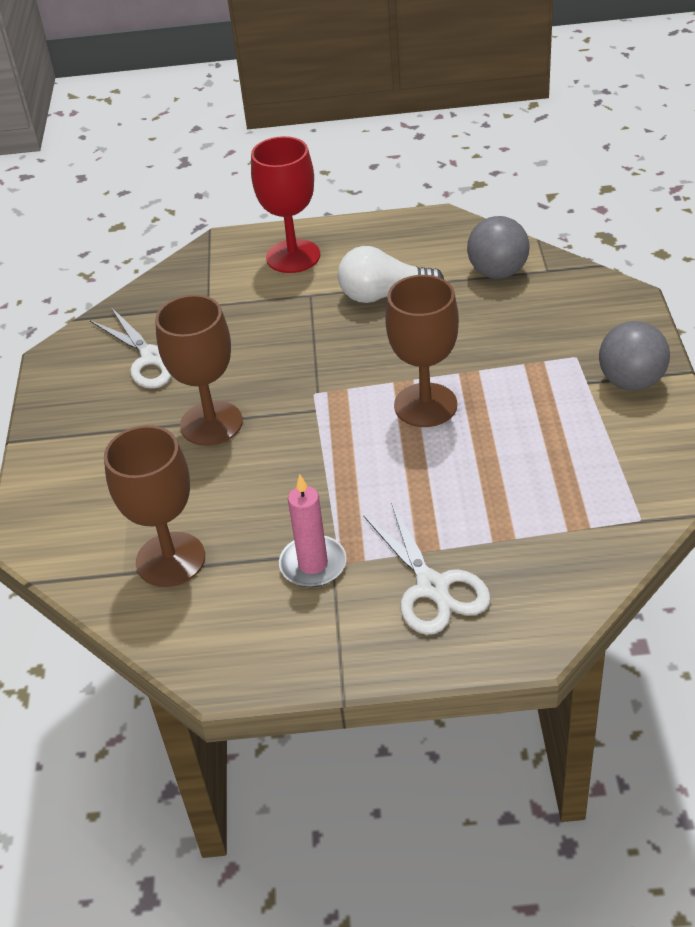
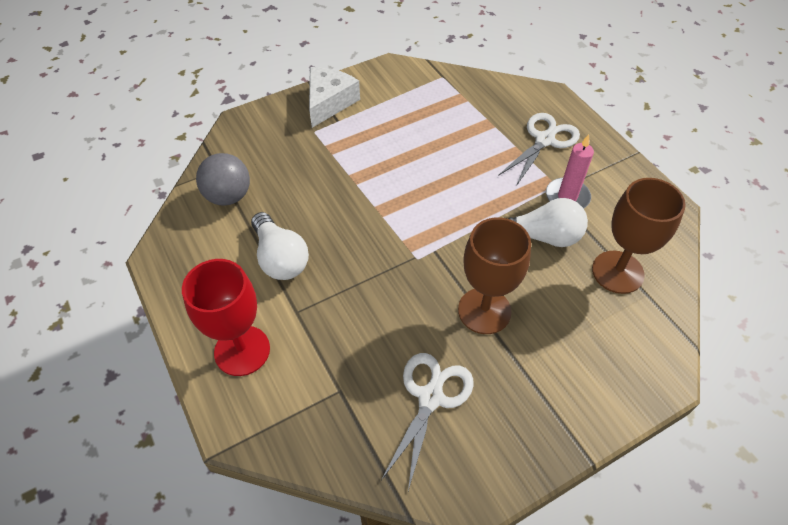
camera: 120 degrees left, 10 degrees up
brown goblet [385,275,459,427] -> none
grey ball [599,321,670,391] -> white cheese [309,67,360,128]
none -> white light bulb [507,198,588,247]

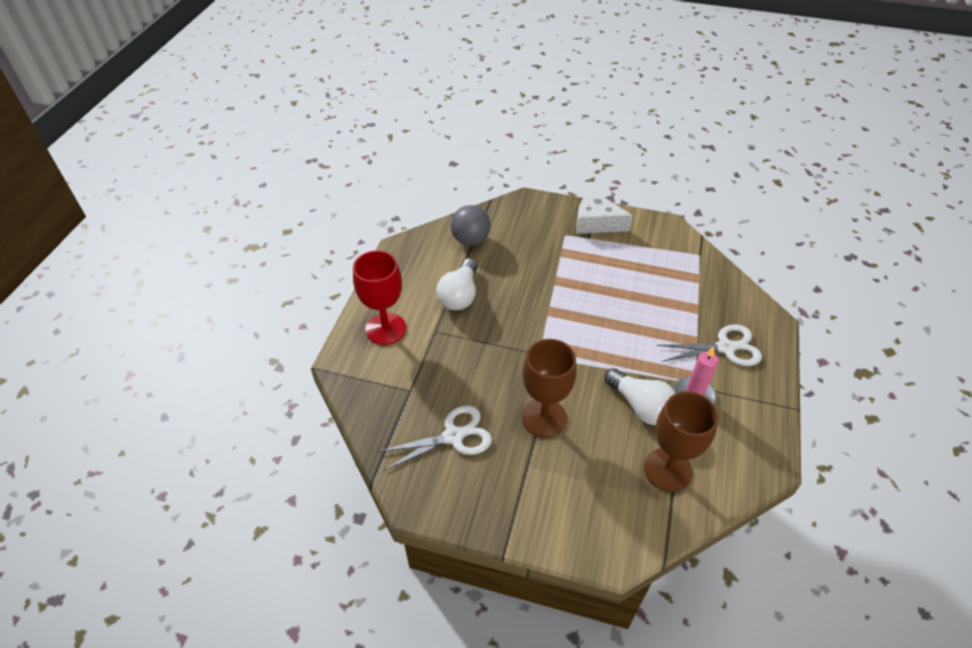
camera: 45 degrees right, 5 degrees down
white cheese [309,67,360,128] -> white cheese turned 135 degrees counterclockwise [576,190,633,234]

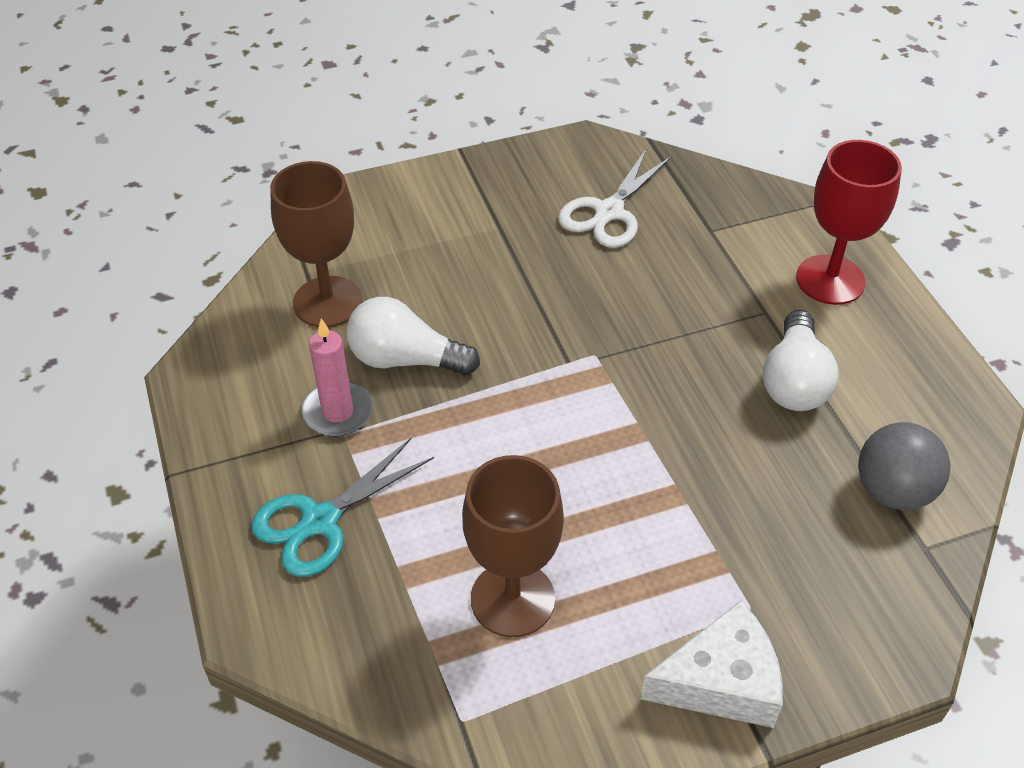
camera: 145 degrees right, 0 degrees up
white light bulb [436,258,477,310] -> white light bulb turned 150 degrees counterclockwise [763,310,839,411]
brown goblet [522,339,577,438] -> brown goblet moved to [462,455,564,637]
white scissors [657,324,762,366] -> turquoise scissors [251,437,434,577]

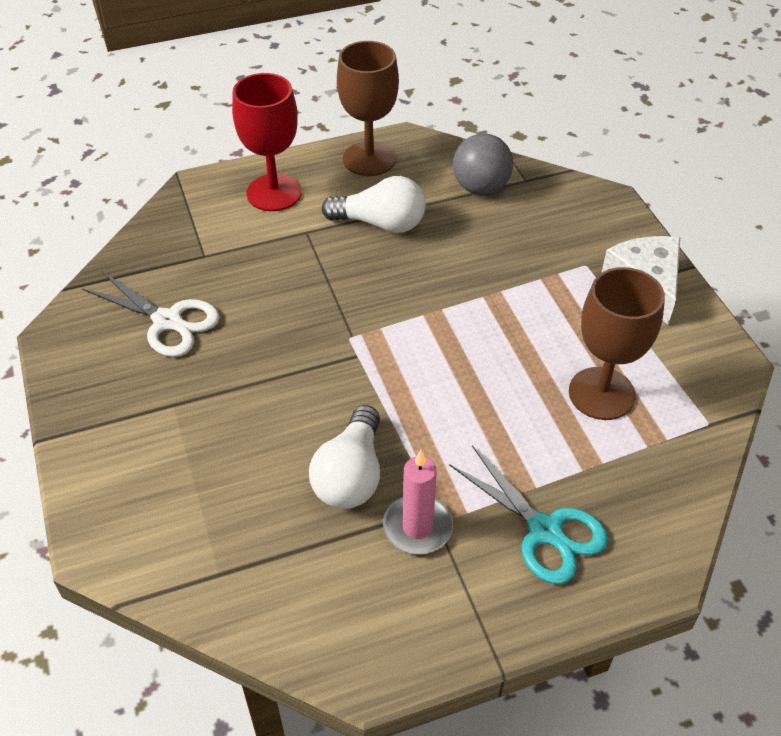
camera: 90 degrees left, 0 degrees up
brown goblet [270,161,363,327] -> brown goblet moved to [337,41,399,176]

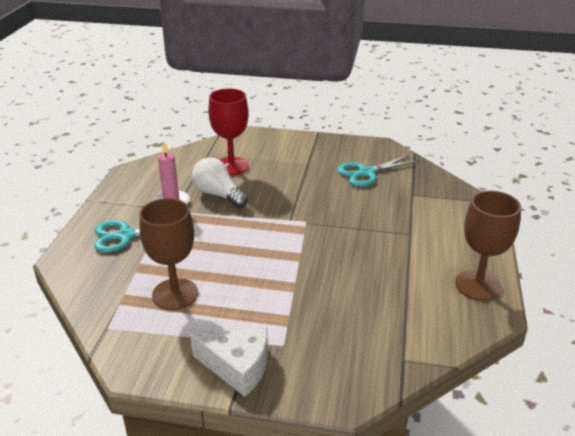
camera: 120 degrees right, 15 degrees down
white scissors [82,271,220,357] -> turquoise scissors [337,155,419,187]
red goblet [232,73,302,211] -> red goblet moved to [208,89,249,176]
white light bulb [322,176,426,233] -> none
grey ball [453,133,513,195] -> none

